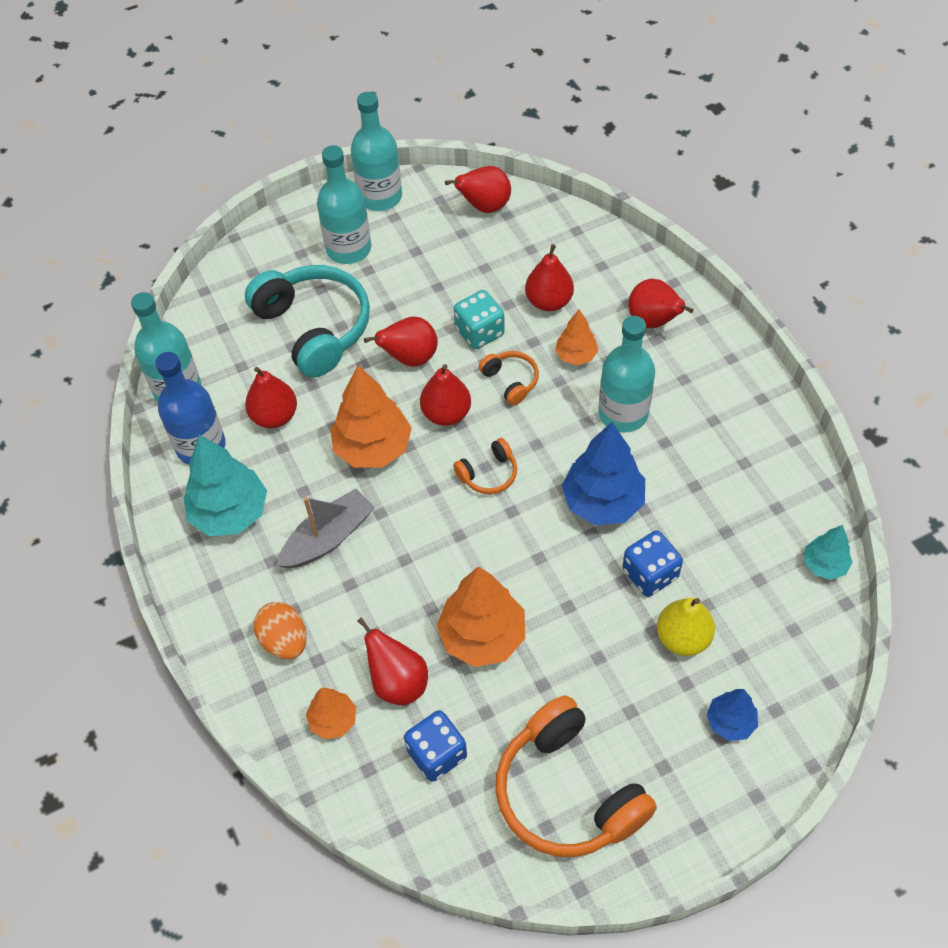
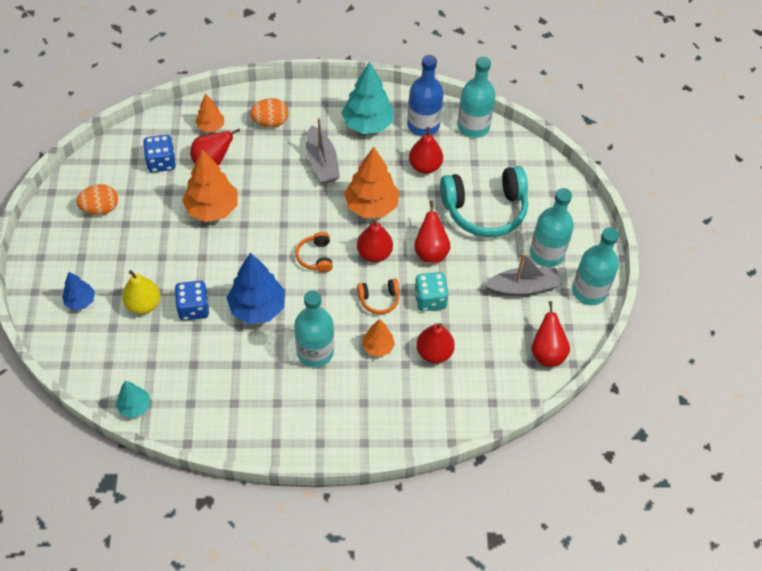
camera: 110 degrees right, 0 degrees up
orange headphones [496,695,657,857] -> orange egg [76,184,118,215]
red pear [628,279,693,328] -> none
none -> grey boat [484,253,561,296]

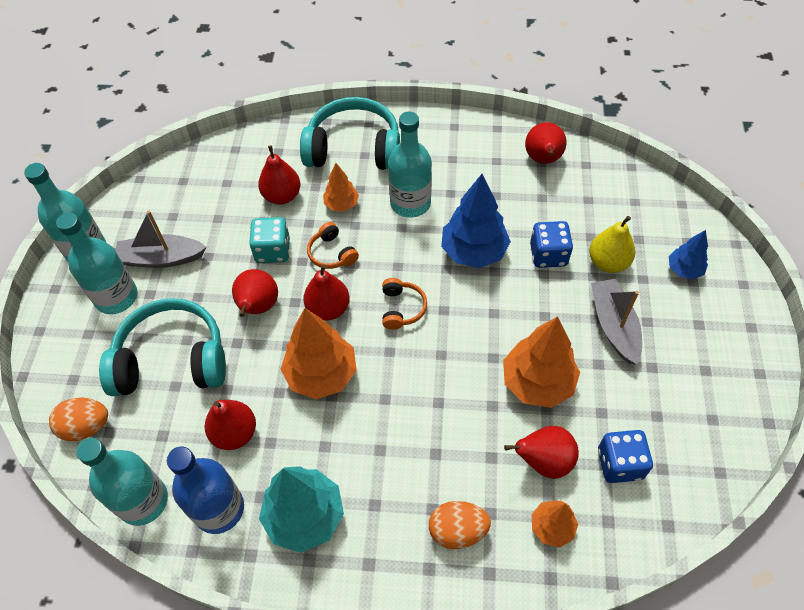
camera: 170 degrees left, 0 degrees up
orange egg [76,184,118,215] -> orange egg moved to [49,398,108,441]
turquoise tree [116,381,150,418] -> none
grey boat [306,118,340,184] -> grey boat moved to [591,279,642,364]
orange headphones [357,279,399,314] -> orange headphones turned 120 degrees counterclockwise [307,222,359,269]
red pear [531,301,570,367] -> red pear moved to [525,122,567,164]
none -> turquoise headphones [300,97,400,170]

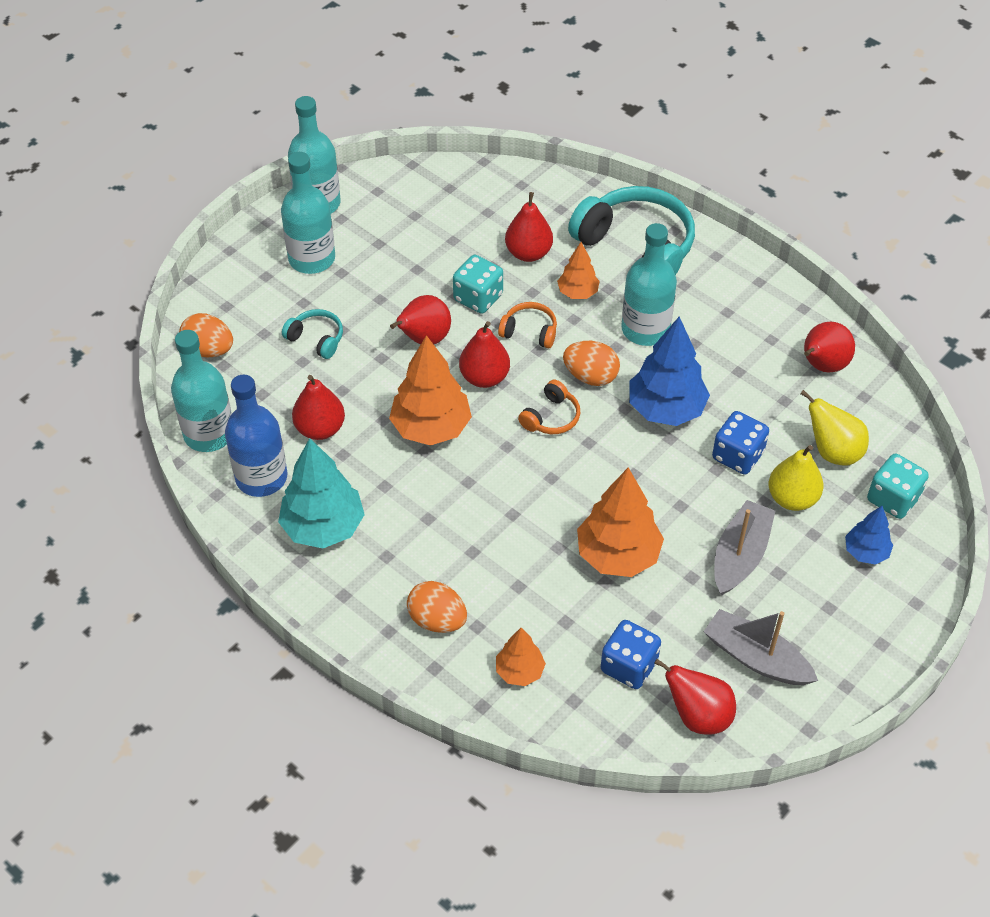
camera: 35 degrees right, 5 degrees down
turquoise headphones [99,298,226,396] -> turquoise headphones [282,309,343,359], size x0.46
grey boat [115,211,207,268] -> grey boat moved to [703,609,818,685]
orange headphones [307,222,359,269] -> orange headphones turned 105 degrees clockwise [498,302,557,348]
red pear [504,426,579,479] -> red pear moved to [654,659,736,735]
none -> orange egg [563,341,620,386]
none -> yellow pear [800,390,869,465]
none -> turquoise dice [867,454,929,519]

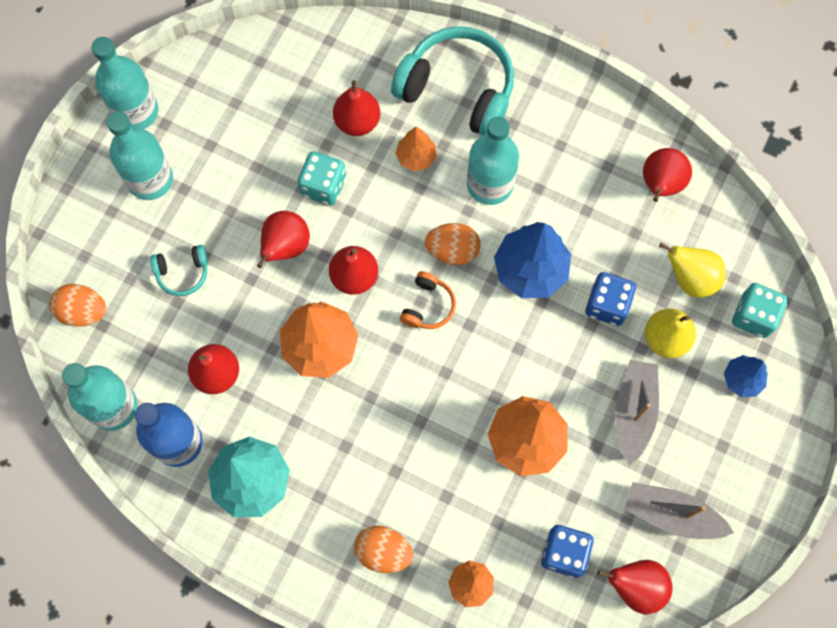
camera: 15 degrees left, 20 degrees up
turquoise headphones [282,309,343,359] -> turquoise headphones turned 150 degrees clockwise [150,245,208,296]
orange headphones [498,302,557,348] -> none

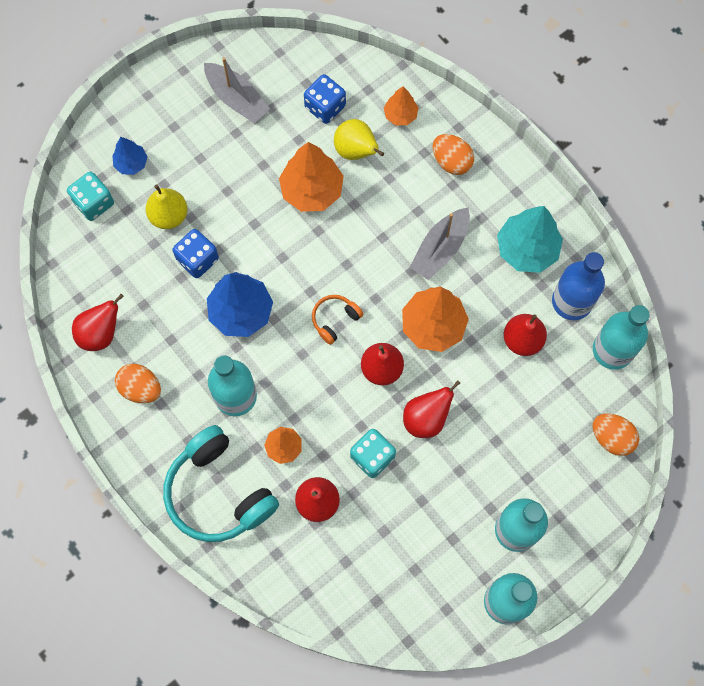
camera: 155 degrees left, 0 degrees up
turquoise headphones [150,245,208,296] -> none
orange egg [425,223,481,265] -> orange egg moved to [115,364,161,403]
red pear [598,560,672,614] -> none
grey boat [615,360,659,466] -> grey boat moved to [409,207,470,280]
yellow pear [659,243,726,298] -> yellow pear moved to [334,119,384,160]

